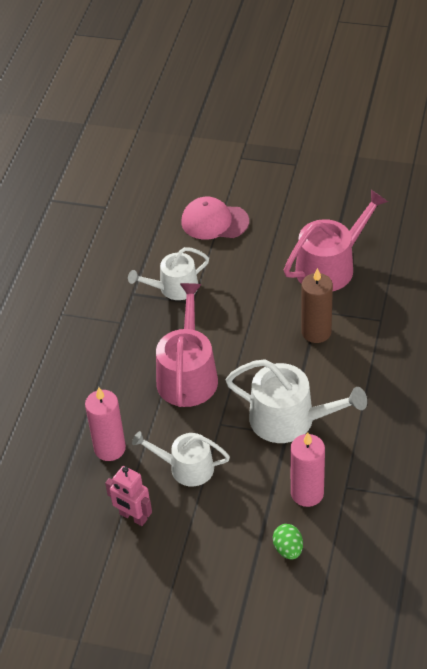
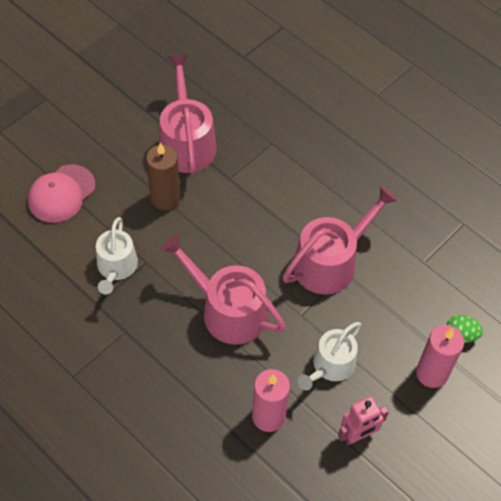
camera: 65 degrees left, 10 degrees up
white watering can [225,359,367,443] -> pink watering can [282,186,398,295]
pink candle [290,432,325,507] -> pink candle moved to [416,325,464,388]
brown candle [302,268,333,343] -> brown candle moved to [146,143,180,210]

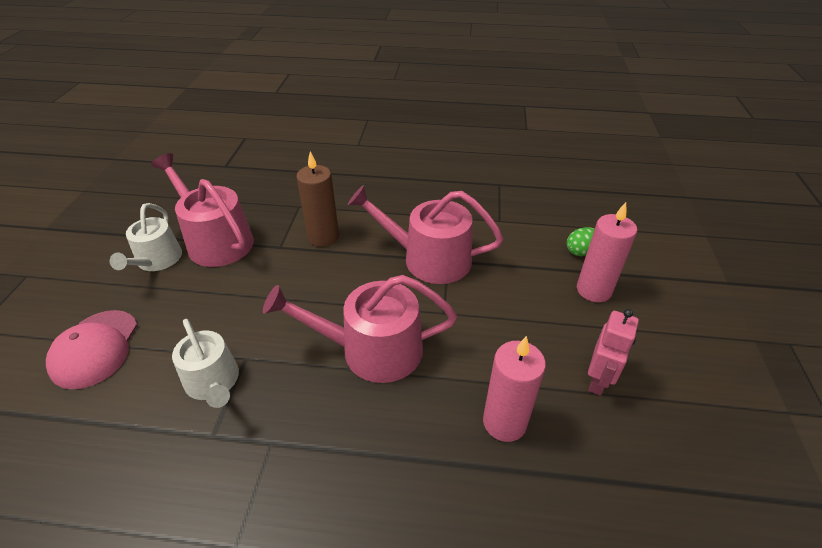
camera: 35 degrees left, 15 degrees down
brown candle [146,143,180,210] -> brown candle moved to [296,151,339,247]
pink watering can [282,186,398,295] -> pink watering can turned 90 degrees counterclockwise [348,185,503,284]
white watering can [298,322,362,390] -> white watering can moved to [110,203,182,271]

